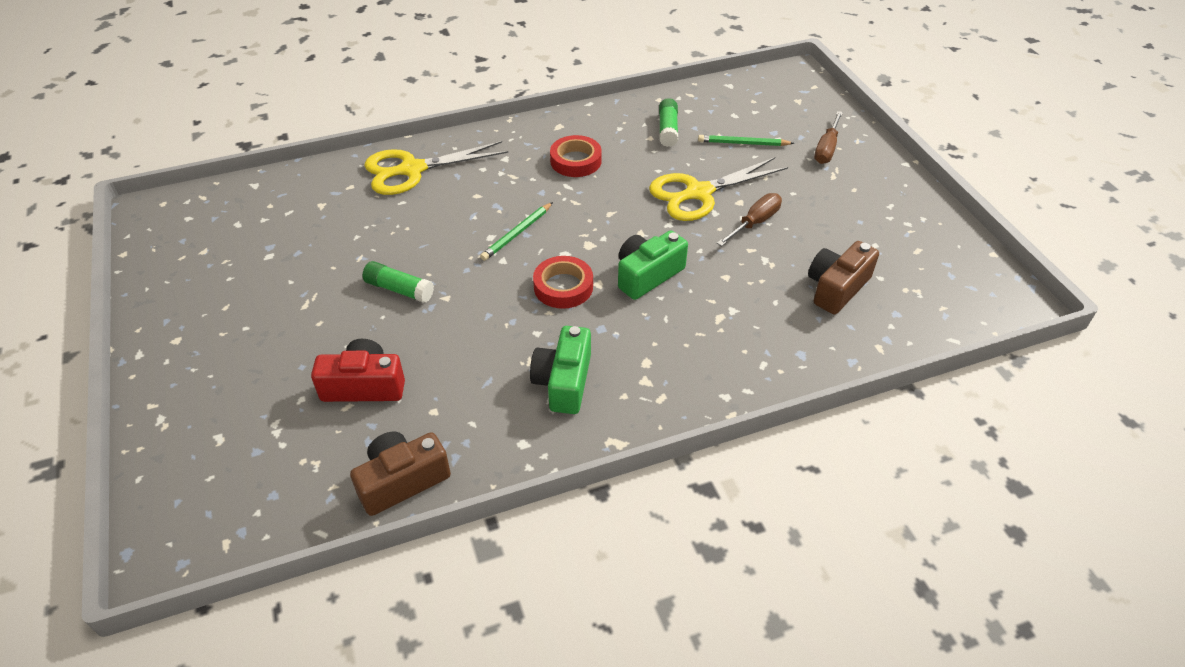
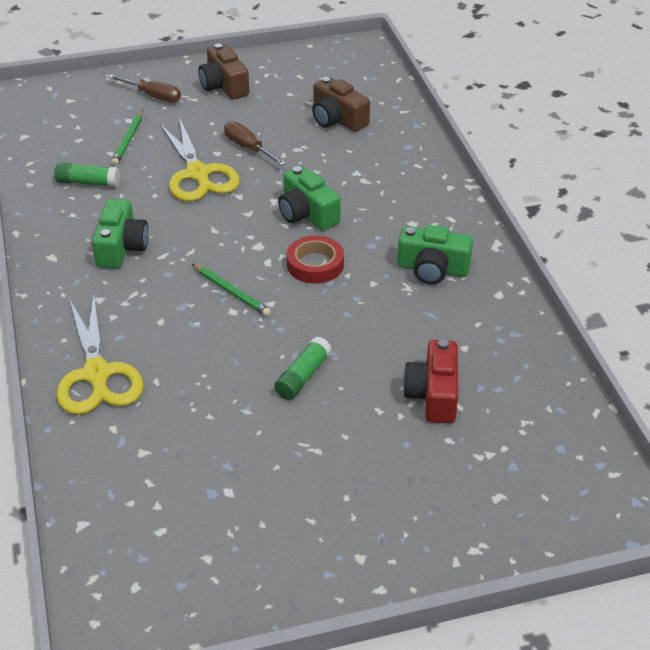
camera: 85 degrees left, 5 degrees down
brown camera [350,432,451,516] -> brown camera moved to [198,43,249,99]
red tape [550,135,602,177] -> green camera [92,199,149,269]

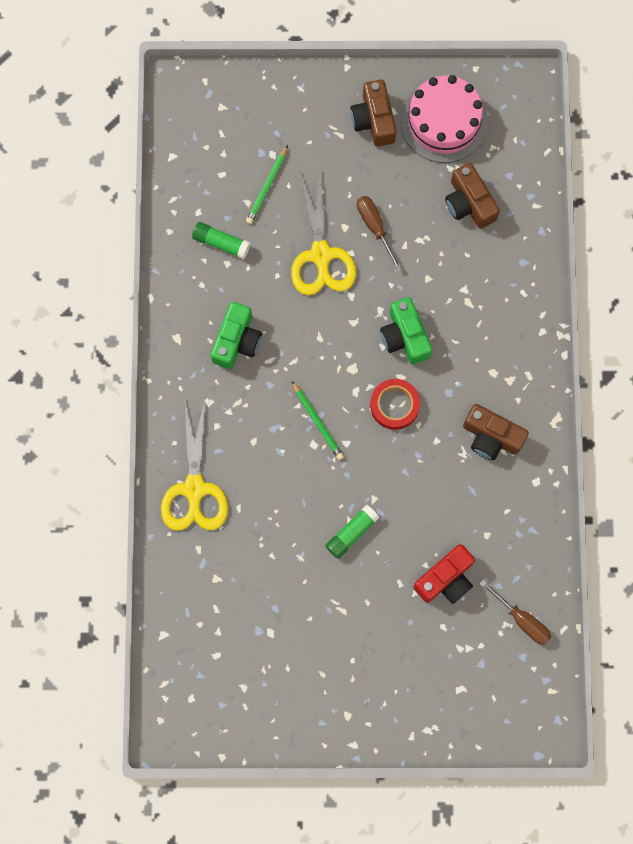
camera: 15 degrees right, 35 degrees up
brown screwdriver [108,74,181,102] -> brown screwdriver moved to [480,580,551,645]
green camera [397,225,473,284] -> brown camera [463,404,529,460]
red camera [403,339,458,424] -> red camera turned 150 degrees counterclockwise [413,544,475,604]
none -> pink cake [400,75,488,163]

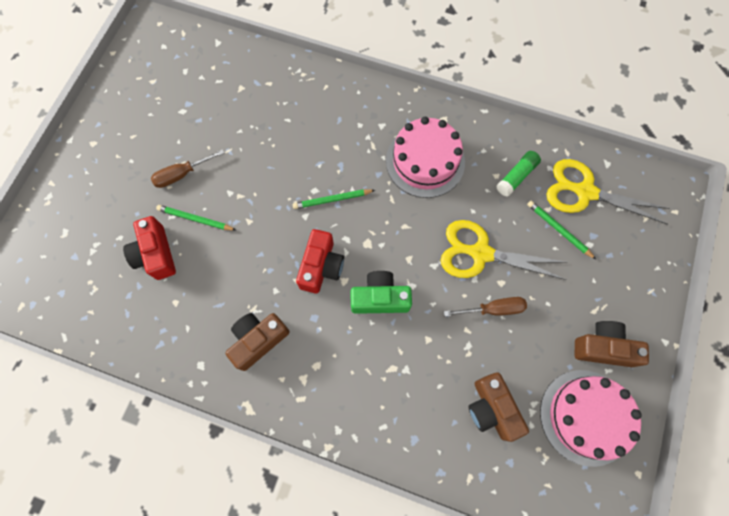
camera: 110 degrees right, 5 degrees down
yellow scissors [161,400,228,531] -> yellow scissors moved to [546,159,670,225]
green camera [210,302,262,369] -> pink cake [386,117,465,198]
green glue stick [326,505,380,559] -> none
red tape [370,379,420,430] -> red camera [296,229,344,293]
brown camera [445,163,500,229] -> brown camera turned 105 degrees counterclockwise [469,372,529,442]
brown screwdriver [480,580,551,645] -> brown screwdriver moved to [151,149,224,188]
none -> green pencil [156,205,236,231]

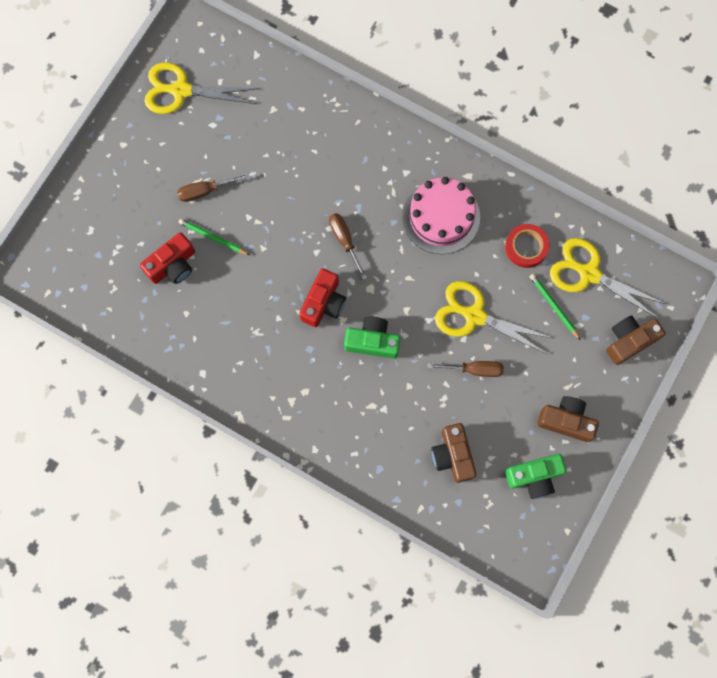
camera: 10 degrees right, 5 degrees up
red camera [123,216,176,280] -> red camera turned 120 degrees counterclockwise [140,232,195,284]
brown camera [225,313,290,371] -> brown camera moved to [606,315,666,365]
green pencil [293,189,375,209] -> brown screwdriver [329,213,367,280]
green glue stick [496,151,541,197] -> red tape [505,224,550,268]
pink cake [540,370,642,467] -> green camera [505,454,567,499]
none -> yellow scissors [144,63,259,114]

